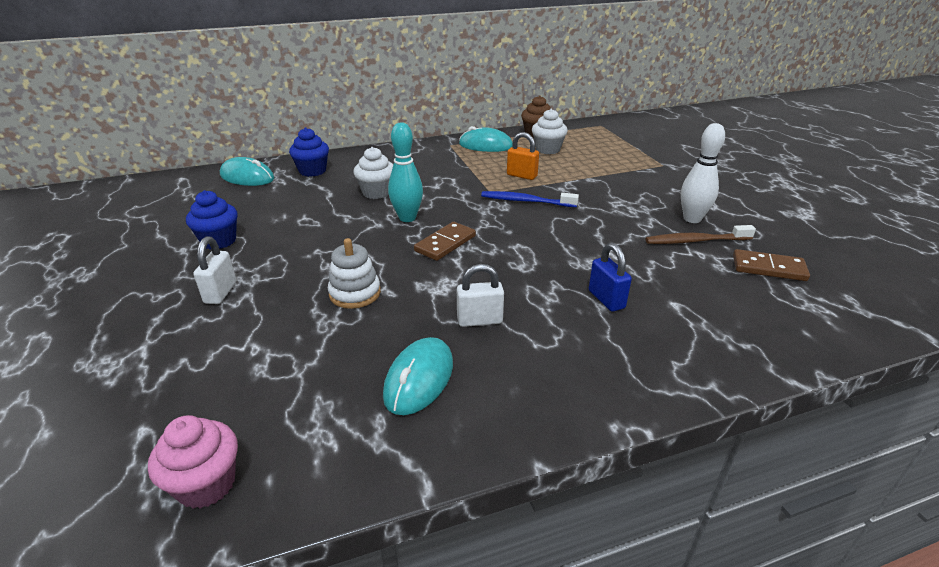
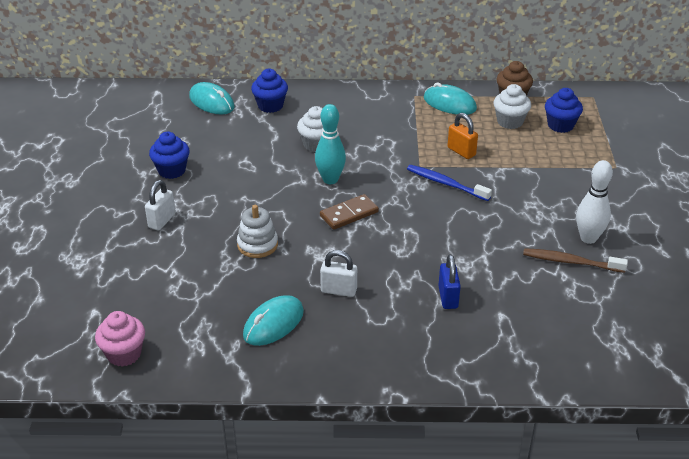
camera: 20 degrees right, 5 degrees up
brown domino [733,249,810,281] -> none
none -> blue cupcake [545,88,583,133]

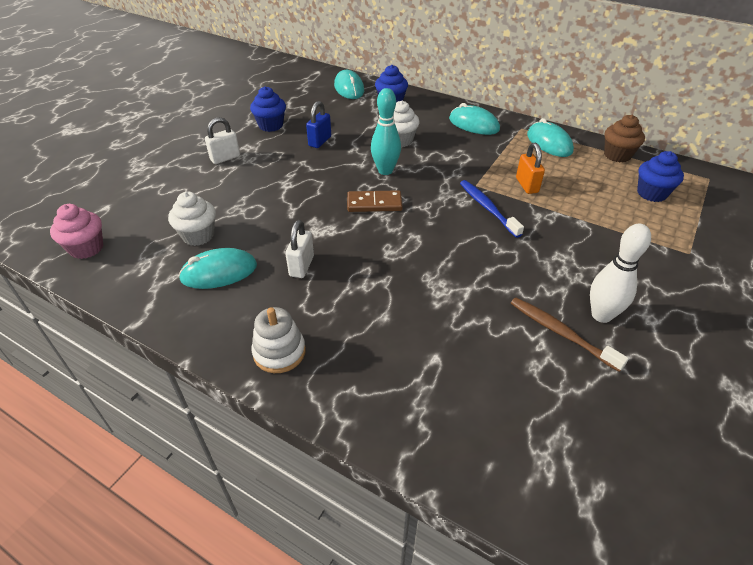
camera: 30 degrees right, 5 degrees up
white stacking toy [237,205,278,258] -> white stacking toy moved to [251,307,306,373]
white padlock [320,250,357,297] -> white padlock turned 60 degrees clockwise [285,220,314,278]
blue padlock [438,254,461,309] -> blue padlock moved to [306,101,331,148]
white cupcake [494,84,531,129] -> white cupcake moved to [168,191,216,246]
none -> turquoise mouse [449,103,500,135]

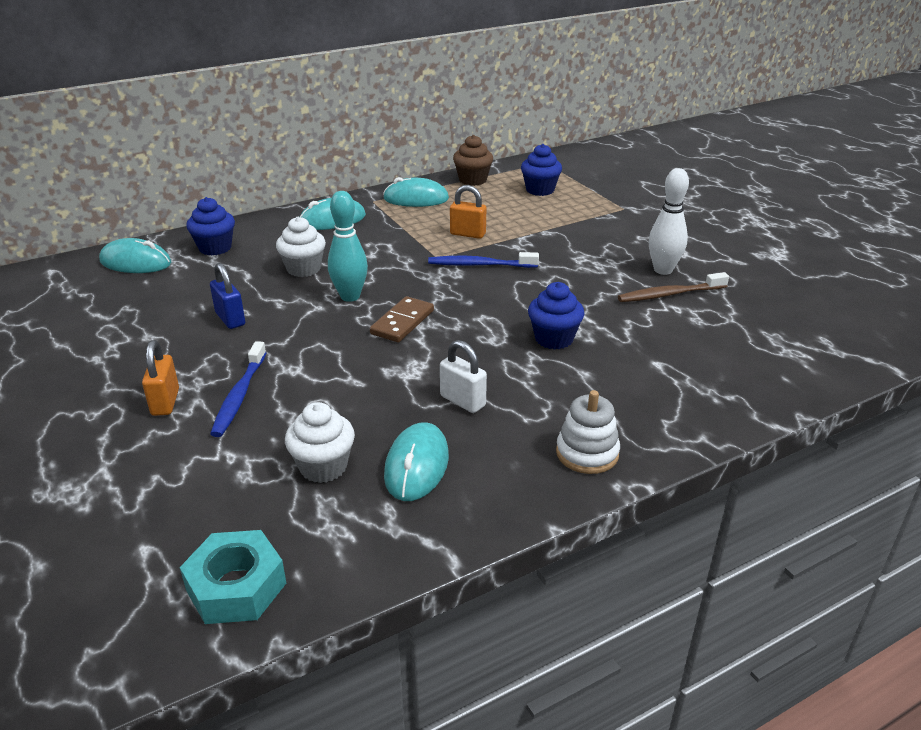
camera: 60 degrees left, 10 degrees down
pink cupcake [50,204,103,259] -> turquoise nut [180,530,286,624]
white padlock [205,117,240,164] -> orange padlock [142,340,179,416]
blue cupcake [250,86,286,132] -> blue cupcake moved to [528,282,585,350]
none -> blue toothbrush [210,341,266,437]

